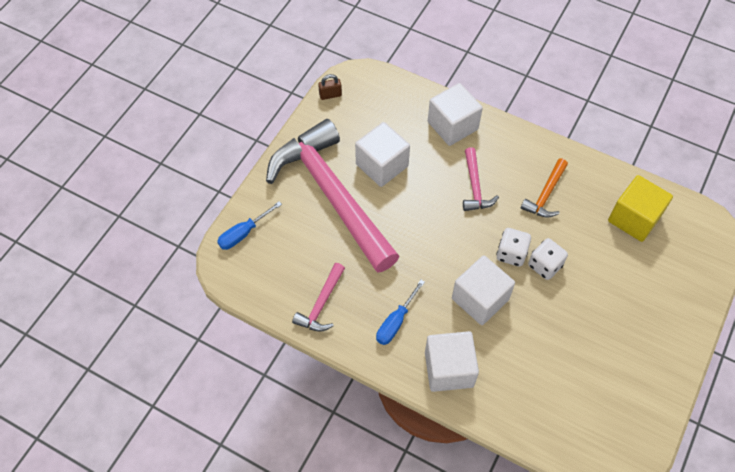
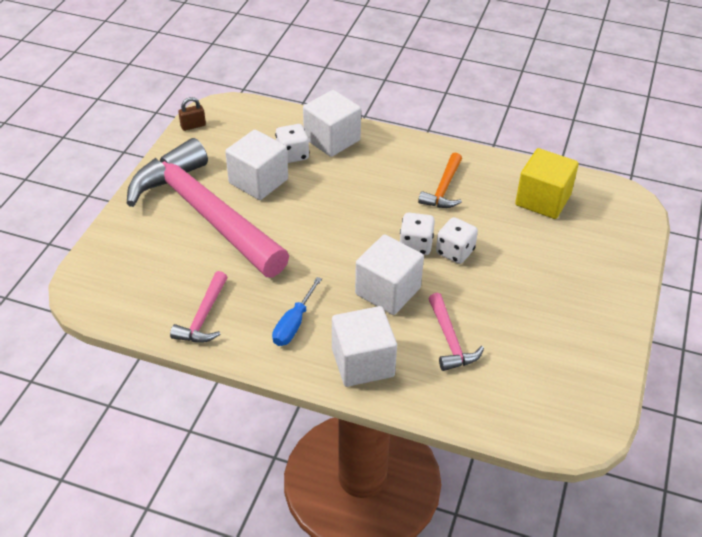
camera: 10 degrees left, 15 degrees down
blue screwdriver [217,202,282,250] -> none
pink hammer [463,147,499,211] -> pink hammer moved to [428,293,484,371]
none -> white dice [275,124,309,163]

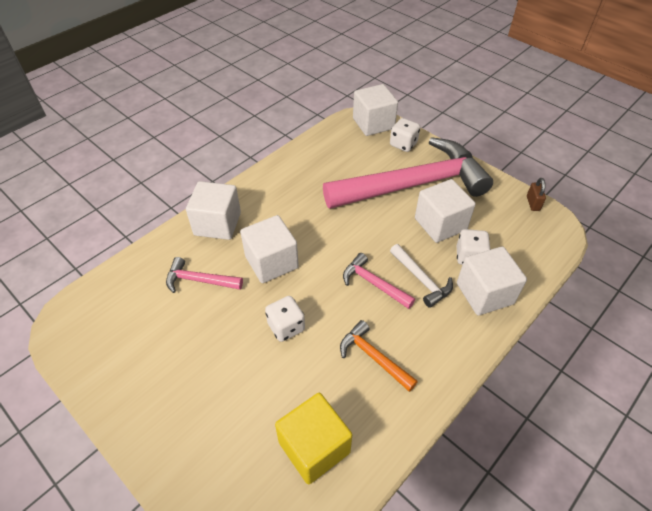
camera: 115 degrees right, 5 degrees up
pink hammer [170,271,228,343] -> pink hammer moved to [343,253,415,309]
blue screwdriver [272,277,322,346] -> none
white dice [400,213,435,255] -> white dice moved to [390,118,420,152]
none -> white cube [353,84,398,136]
none -> white hammer [390,244,453,308]

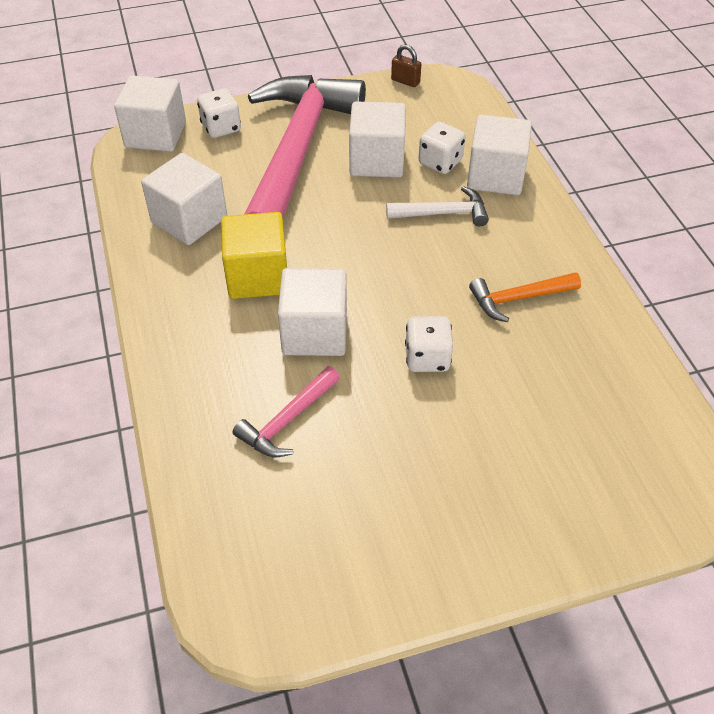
camera: 60 degrees left, 0 degrees up
white cube [186,181,241,240] -> white cube moved to [141,153,227,245]
yellow cube [275,393,352,484] -> yellow cube moved to [221,212,287,299]
pink hammer [343,253,415,309] -> none

